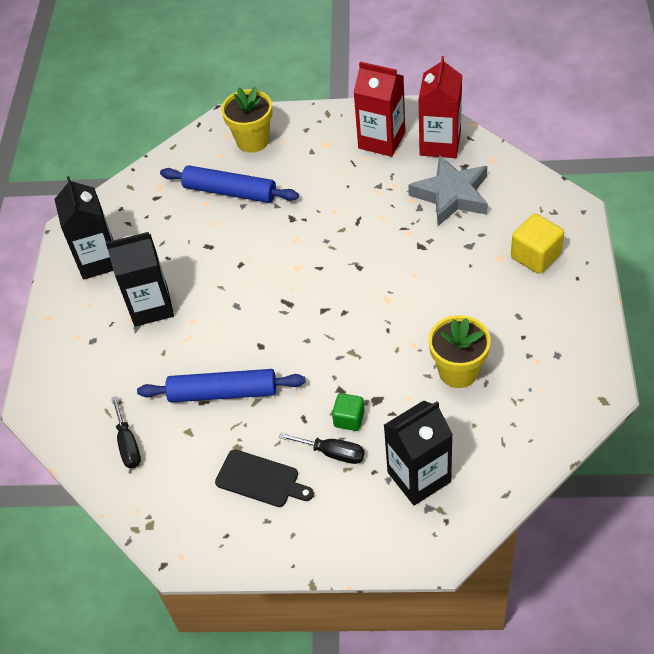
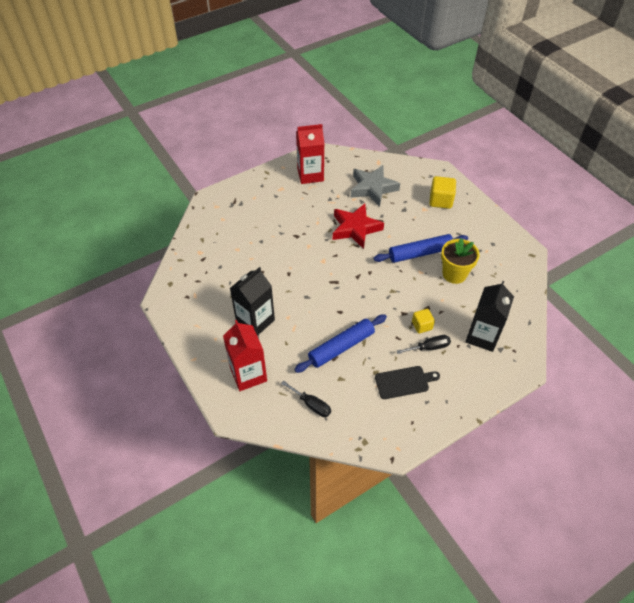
camera: 40 degrees left, 0 degrees up
black carton [55,176,114,280] -> none
blue rolling pin [160,165,299,203] -> blue rolling pin moved to [374,234,468,263]
yellow flower pot [221,87,273,153] -> none
green cube [332,393,365,431] -> yellow cube [412,309,435,334]
red carton [419,56,462,158] -> red carton moved to [223,320,267,391]
none -> red star [333,204,384,249]

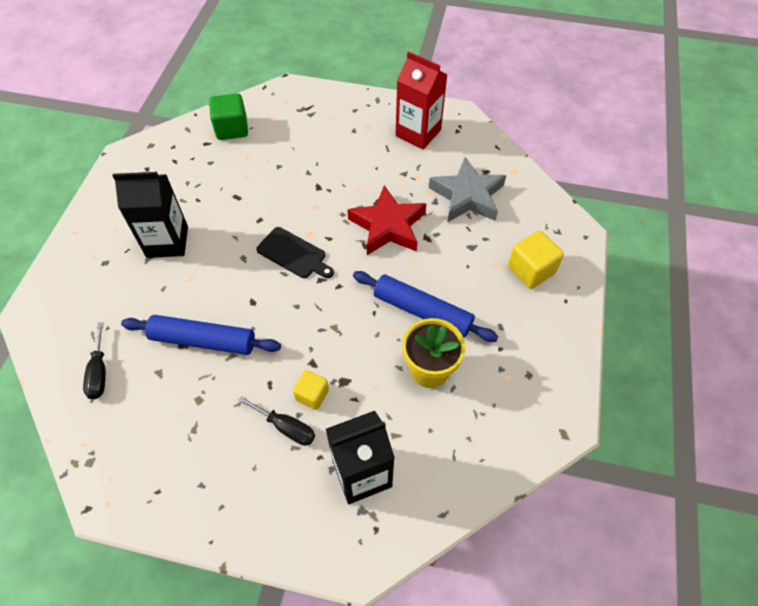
camera: 45 degrees right, 5 degrees up
red carton [223,320,267,391] -> none
black cutting board [375,366,440,399] -> black cutting board moved to [256,227,334,278]
none -> green cube [209,93,248,140]

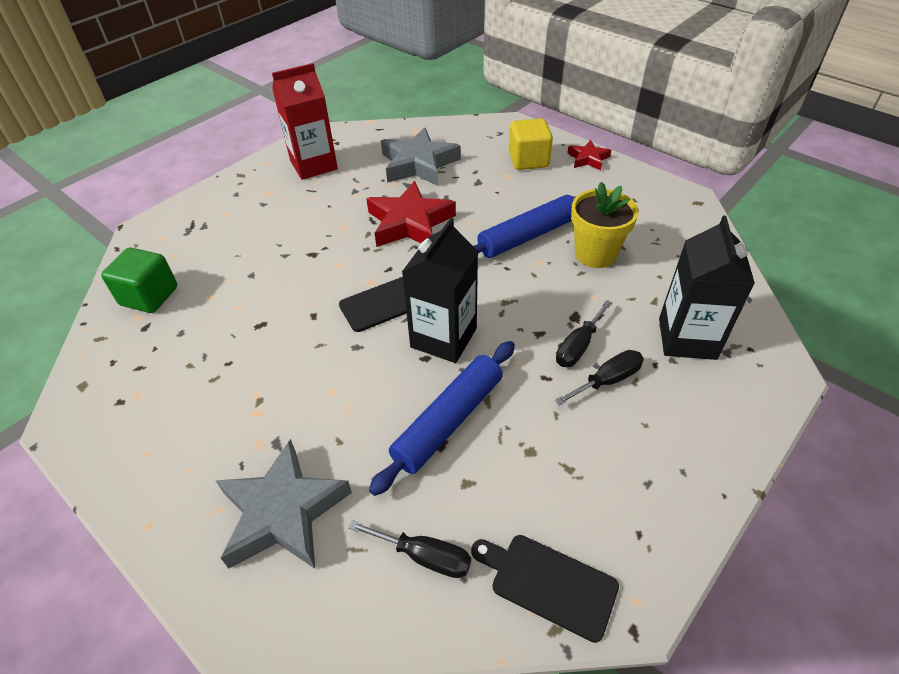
camera: 60 degrees left, 10 degrees down
black carton [112,172,188,258] -> black carton moved to [402,218,478,363]
yellow cube [293,370,329,410] -> black screwdriver [556,300,612,367]
none -> grey star [215,439,352,569]
none -> black cutting board [471,535,619,643]
none -> red star [567,140,611,170]

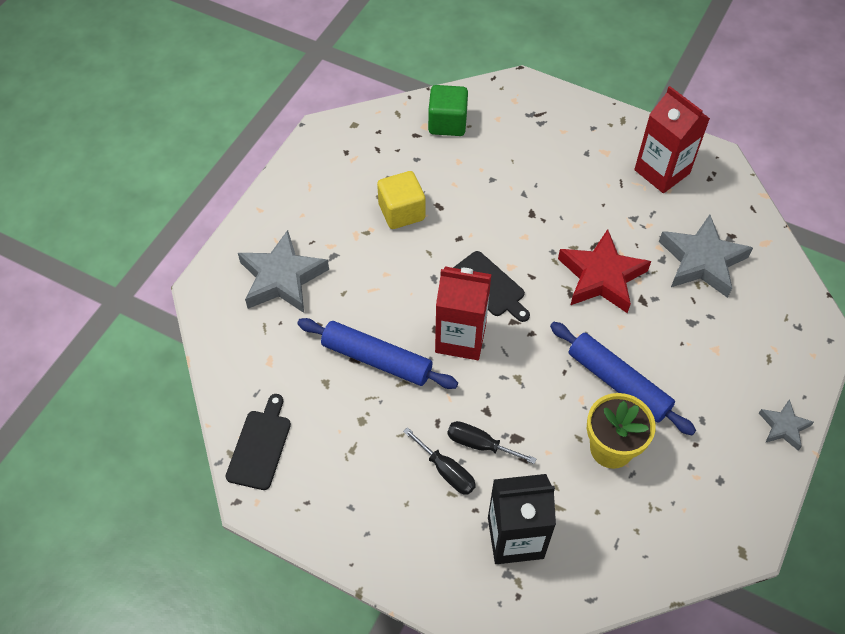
camera: 75 degrees right, 10 degrees up
black screwdriver [348,520,471,578] -> none
black carton [402,218,478,363] -> red carton [435,267,492,360]
yellow cube [509,118,553,170] -> yellow cube moved to [377,171,426,229]
red star [567,140,611,170] -> grey star [759,399,814,451]

